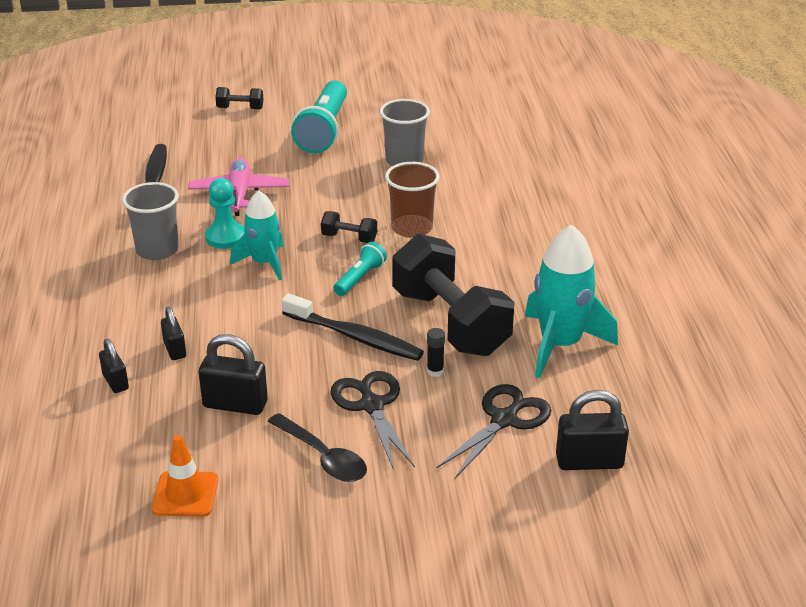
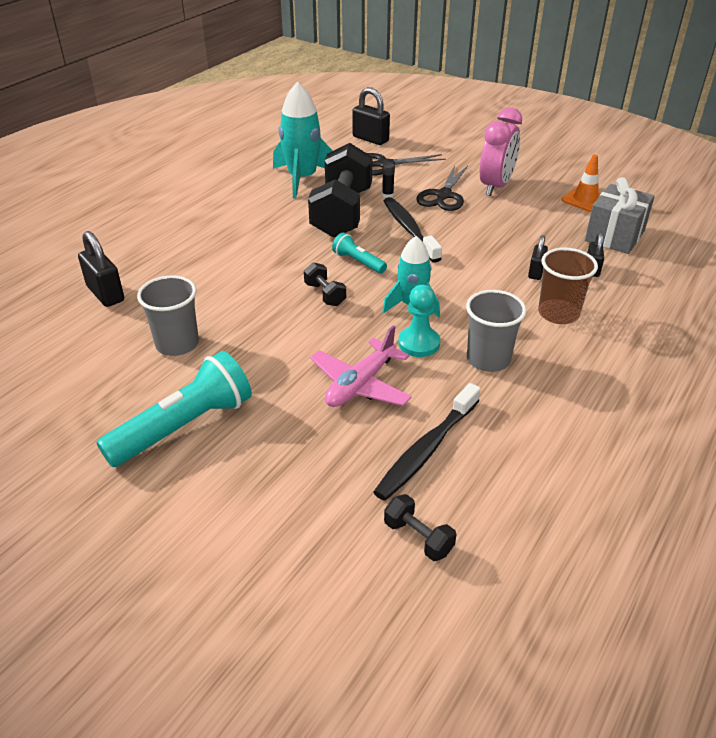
camera: 140 degrees left, 5 degrees up
black padlock [199,334,268,415] -> black padlock moved to [78,231,124,307]
black dumbbell [215,87,264,109] -> black dumbbell moved to [384,494,456,561]
black spoon [268,413,367,482] -> pink clock [480,107,522,196]
turquoise flashlight [333,242,387,296] -> turquoise flashlight turned 60 degrees clockwise [332,233,387,274]
brown cup [385,162,439,238] -> brown cup moved to [538,248,598,324]
none -> grey gift [585,177,655,254]

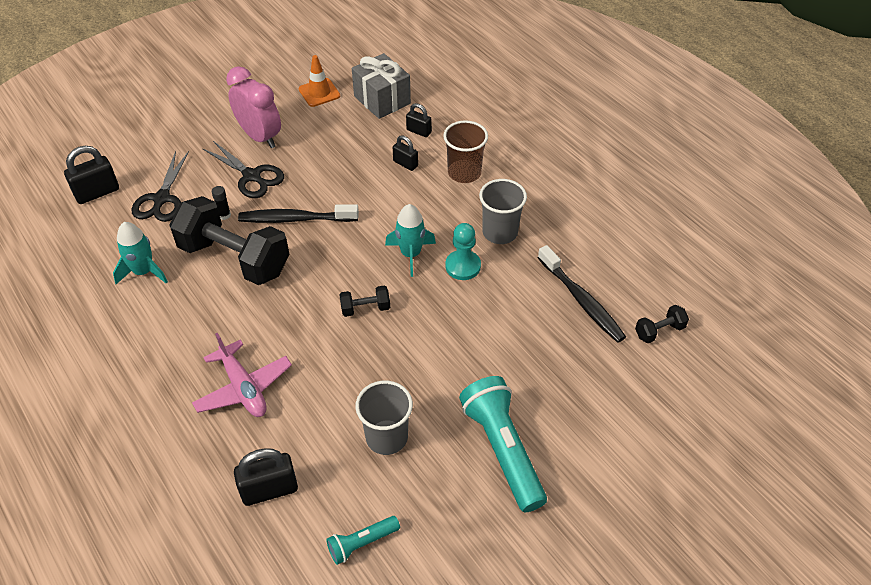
camera: 70 degrees left, 10 degrees up
turquoise rocket [273,82,333,199] -> turquoise rocket [113,222,168,284], size x0.65
pink plane [310,325,412,407] -> pink plane moved to [192,333,292,417]
turquoise flashlight [332,233,387,274] -> turquoise flashlight moved to [326,516,400,565]

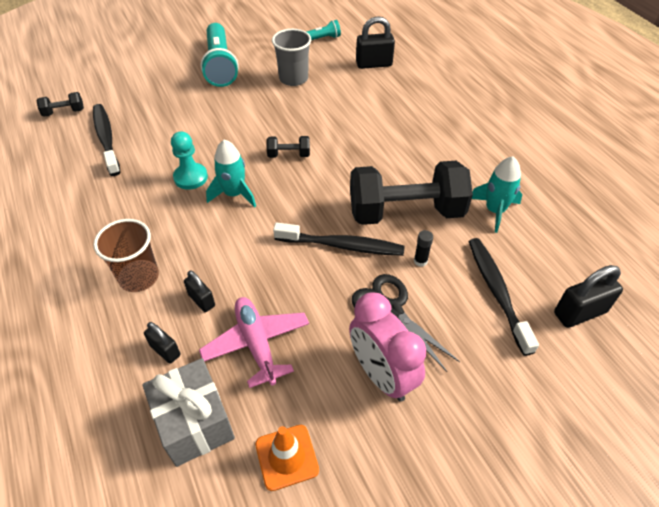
camera: 170 degrees left, 0 degrees up
black scissors [131,151,189,222] -> black toothbrush [469,238,539,356]
black dumbbell [170,196,290,285] -> black dumbbell turned 45 degrees counterclockwise [350,161,473,225]
pink plane [192,333,292,417] -> pink plane moved to [199,297,309,388]
grey cup [479,179,527,244] -> none

